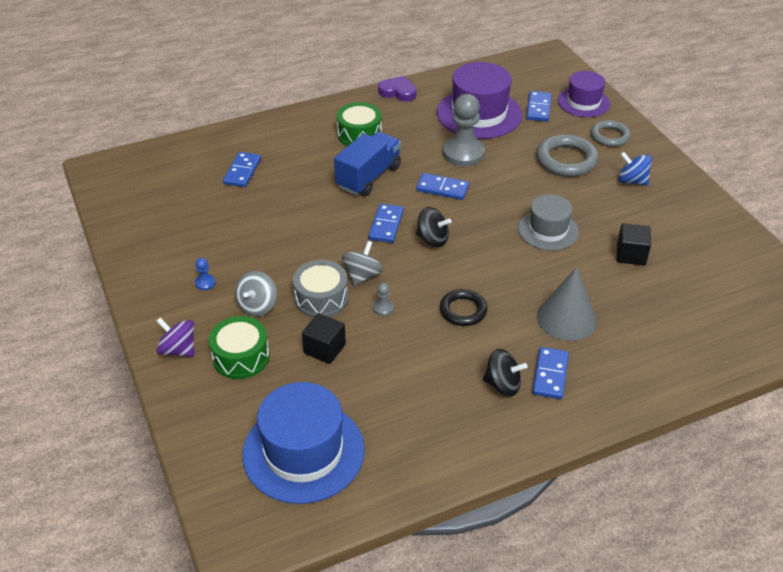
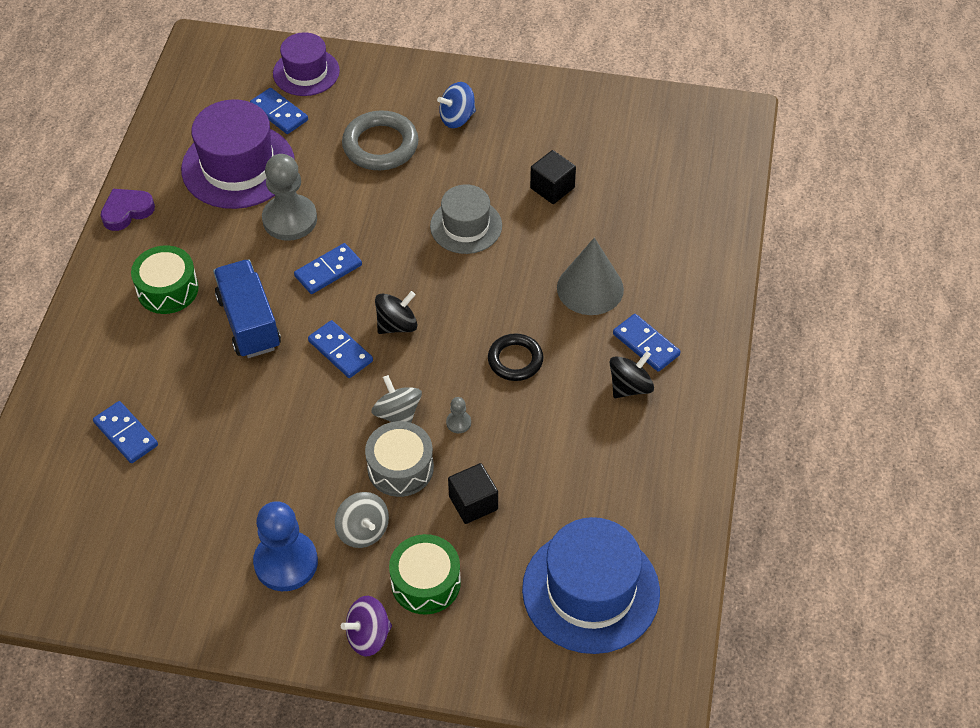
camera: 55 degrees left, 10 degrees up
blue pawn [195,258,216,290] -> blue pawn [253,501,318,591], size x2.39
grey ring [591,120,631,147] -> none

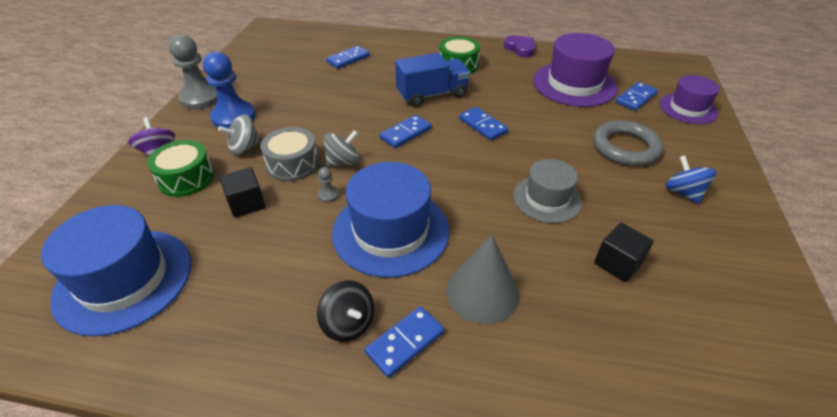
camera: 90 degrees right, 10 degrees down
grey pawn [262,154,317,241] -> grey pawn moved to [169,35,217,110]
black spinning top [375,291,417,334] -> none
black ring [488,333,543,381] -> blue hat [332,162,449,278]

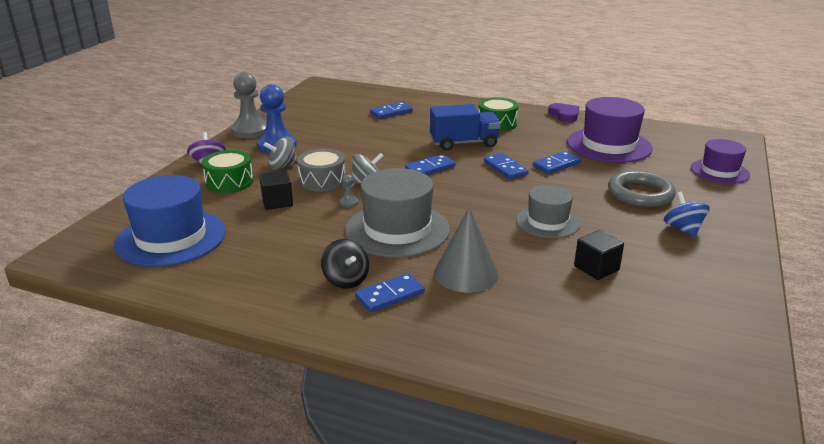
camera: 10 degrees right, 15 degrees down
blue hat [332,162,449,278] -> grey hat [345,168,450,258]
blue domino [616,82,658,111] -> blue domino moved to [533,151,581,174]

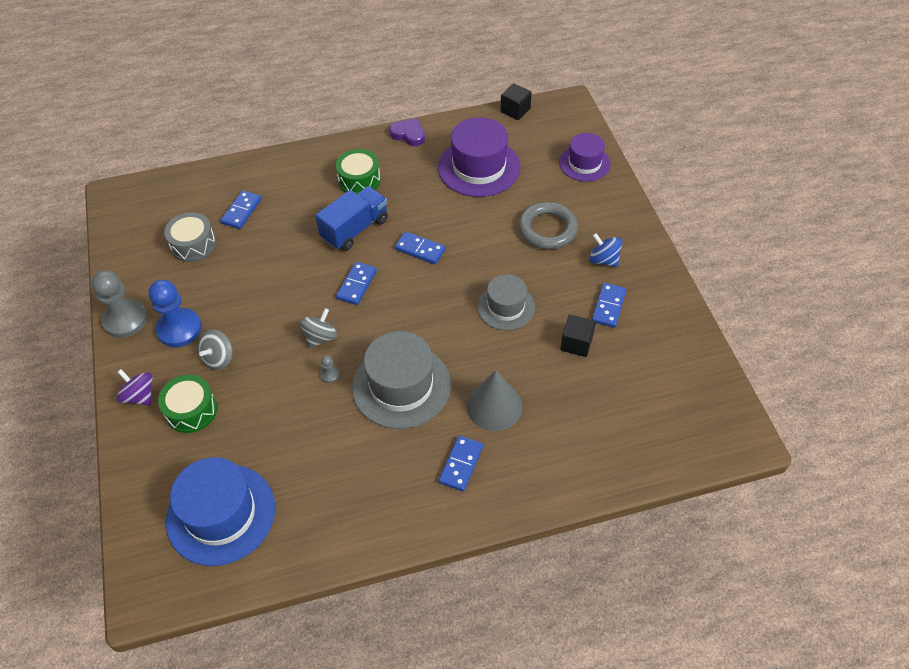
camera: 35 degrees left, 25 degrees up
black cube [259,170,293,210] -> black cube moved to [500,83,532,120]
grey drum [297,149,345,192] -> grey drum moved to [164,212,216,262]
black spinning top [321,239,369,289] -> none
blue domino [533,151,581,174] -> blue domino moved to [592,283,626,328]

